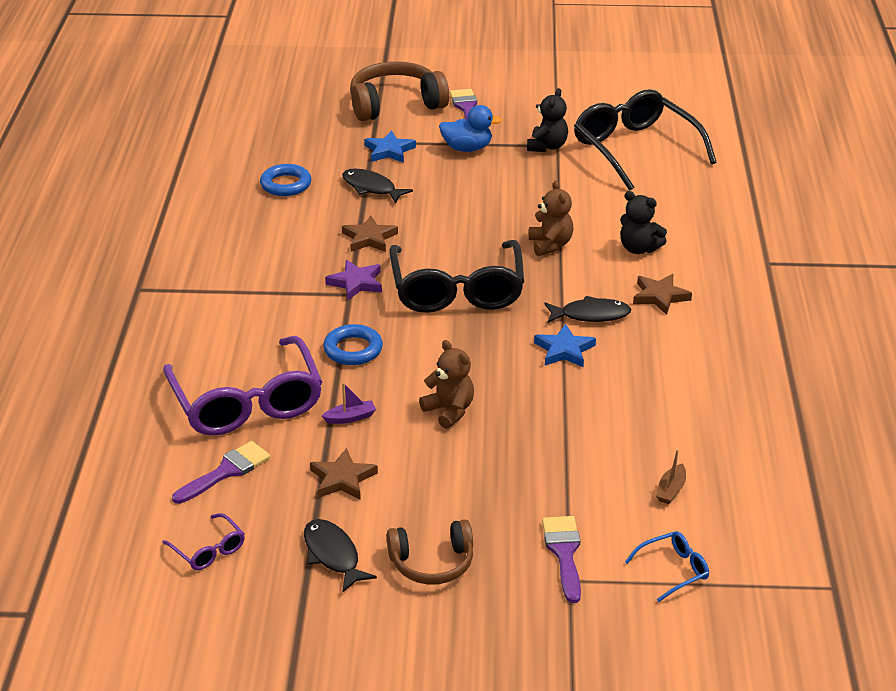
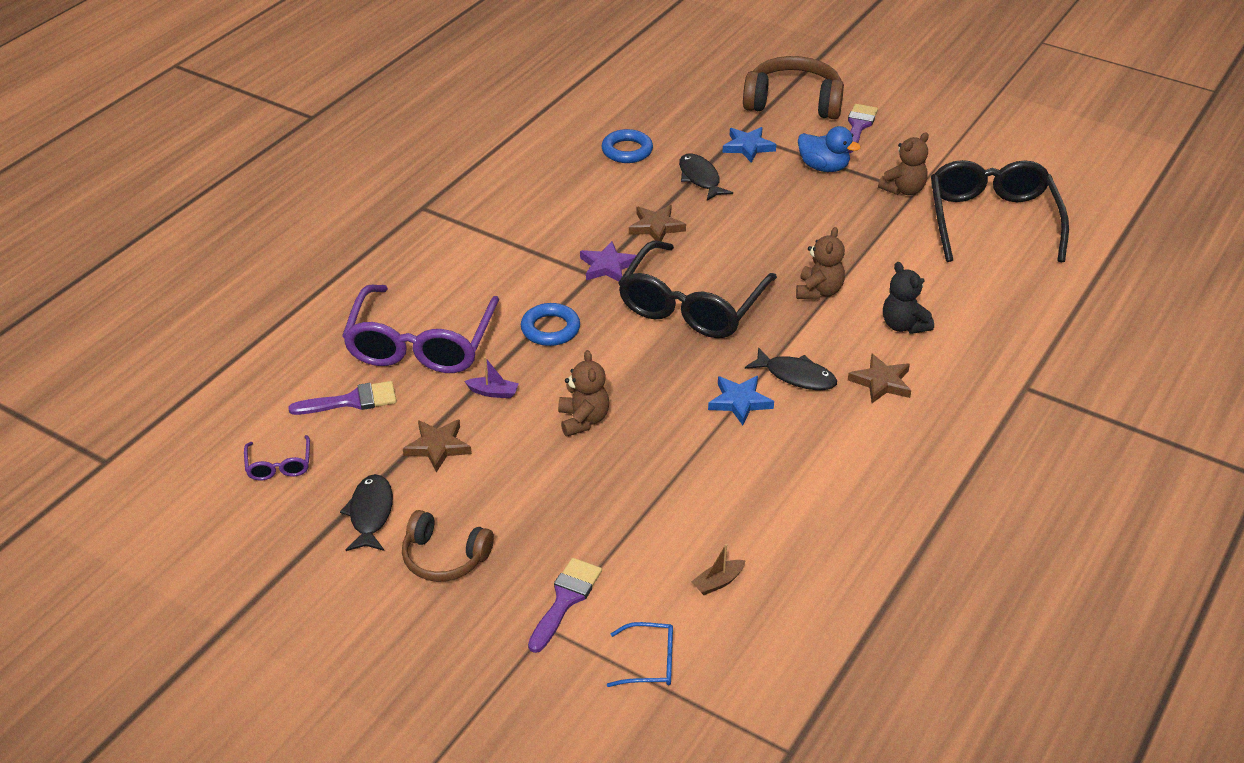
camera: 30 degrees right, 5 degrees up
black teddy bear [527,88,568,152] -> brown teddy bear [878,132,929,195]

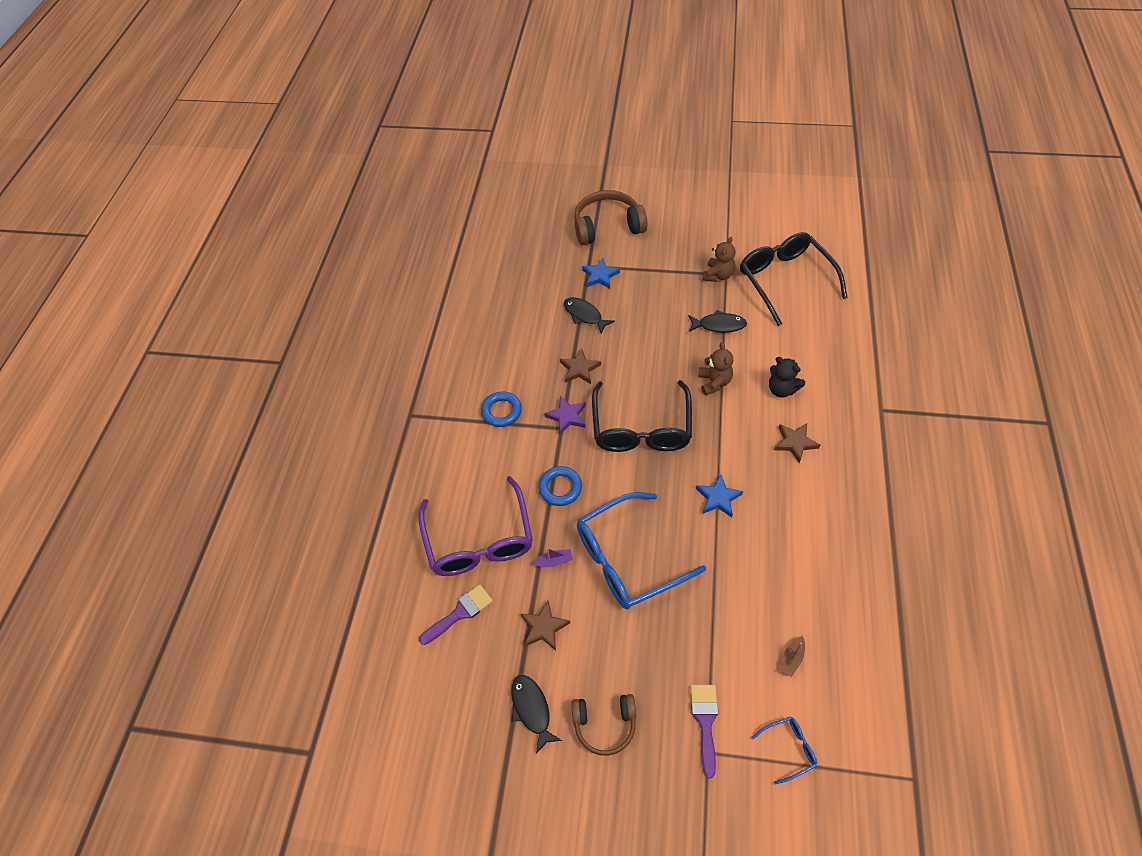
camera: 20 degrees left, 15 degrees up
purple glasses [244,435,310,480] -> none
brown teddy bear [558,350,609,437] -> blue glasses [577,492,706,609]
blue ring [601,129,653,163] -> blue ring moved to [481,391,522,427]
black fish [745,347,837,390] -> black fish moved to [688,310,747,333]
blue duck [798,126,861,172] -> none
purple brush [848,104,878,153] -> none

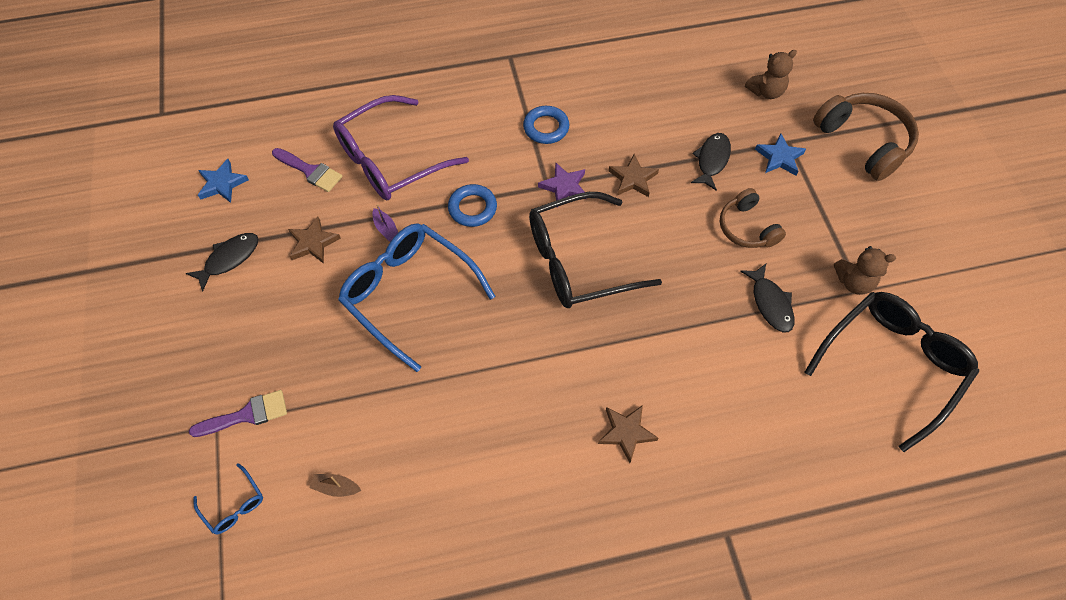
camera: 65 degrees right, 5 degrees up
brown headphones [571,694,636,756] -> brown headphones moved to [720,188,786,248]
blue star [696,474,743,518] -> blue star moved to [198,159,249,203]
brown teddy bear [698,342,734,395] -> brown teddy bear moved to [745,50,797,99]
black teddy bear [769,357,805,398] -> none

